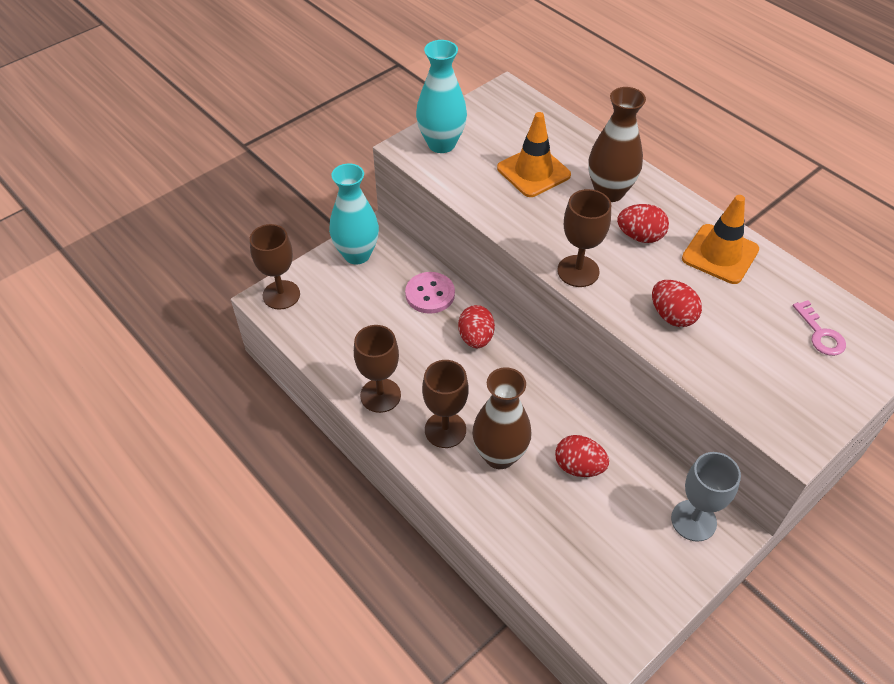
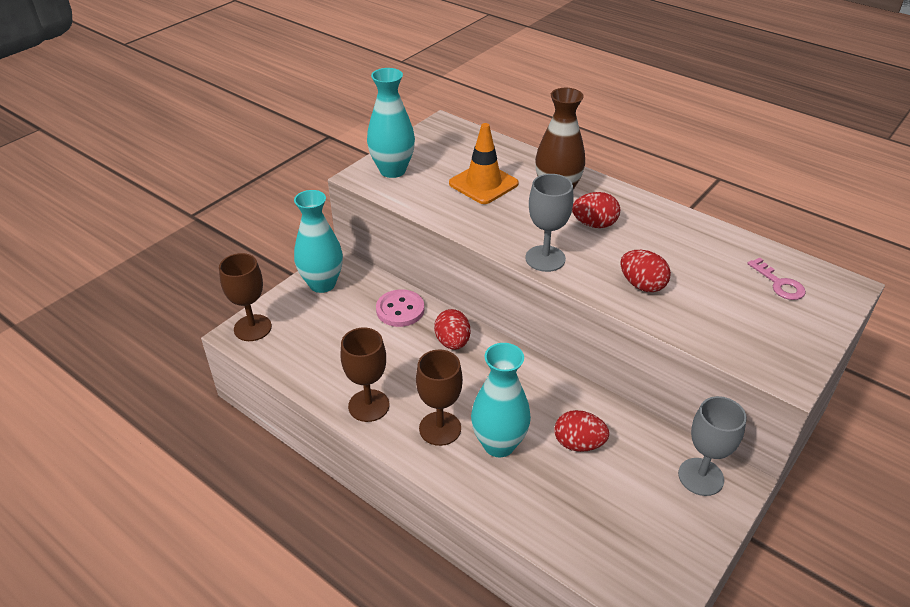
camera: 10 degrees left, 10 degrees down
brown vase [472,367,532,469] -> turquoise vase [471,343,531,457]
brown goblet [557,189,611,287] -> grey goblet [525,174,573,272]
orange traffic cone [682,195,759,284] -> none

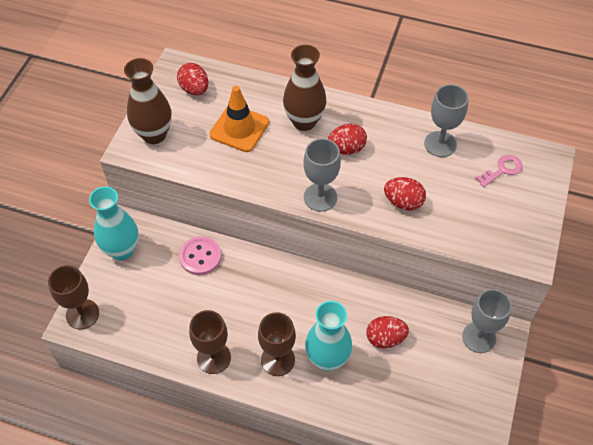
camera: 20 degrees left, 15 degrees up
turquoise vase [367,68,415,178] -> brown vase [124,58,172,144]
red egg [434,309,470,350] -> red egg moved to [177,63,208,95]
pink key [747,257,806,300] -> pink key turned 75 degrees counterclockwise [475,155,523,187]
none -> grey goblet [424,84,468,157]

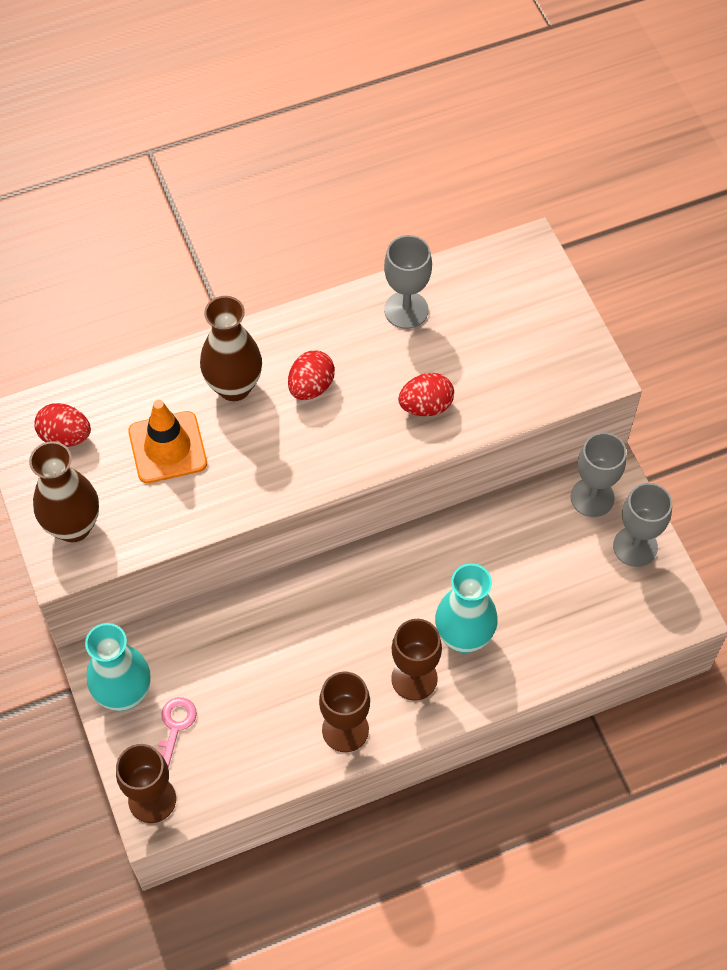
camera: 40 degrees left, 5 degrees up
pink button [179,236,222,275] -> none
grey goblet [303,138,341,212] -> grey goblet moved to [613,483,672,567]
red egg [366,316,409,348] -> none
pink key [475,155,523,187] -> pink key moved to [157,697,197,768]

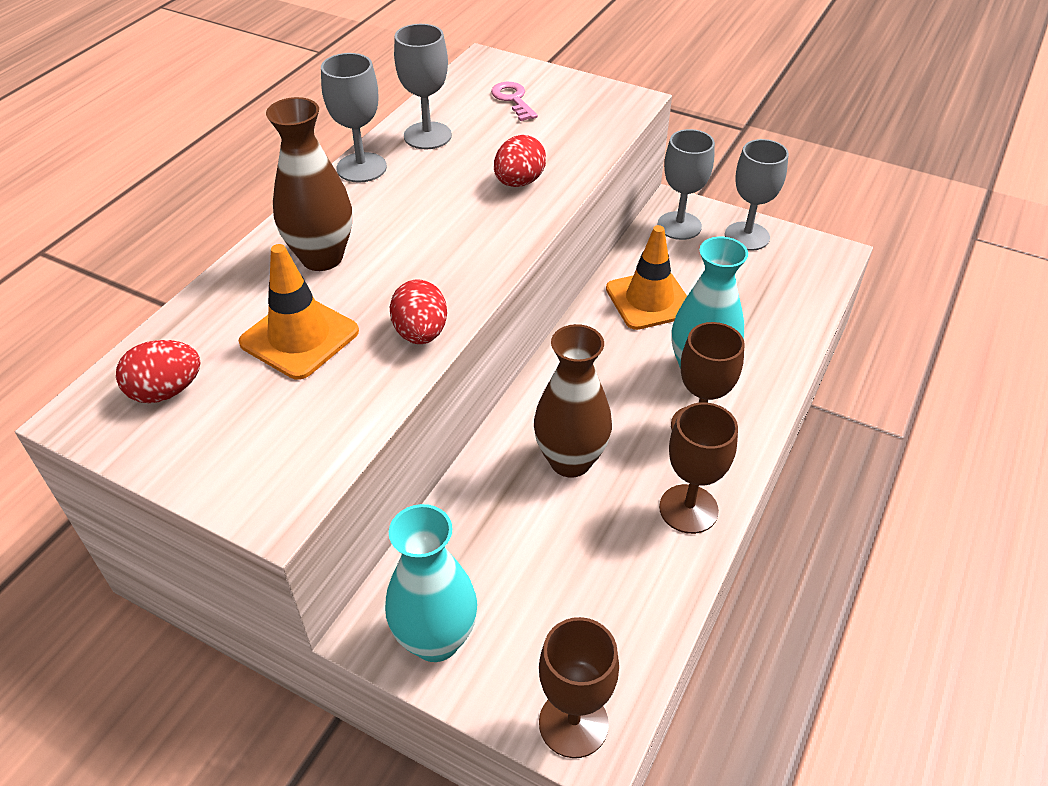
camera: 40 degrees left, 15 degrees down
brown vase [29,441,99,542] -> brown vase moved to [534,324,612,478]
pink key [157,697,197,768] -> pink key moved to [491,82,538,121]
red egg [288,350,335,400] -> red egg moved to [390,280,447,344]
none -> grey goblet [321,53,387,183]
none -> orange traffic cone [606,225,687,330]

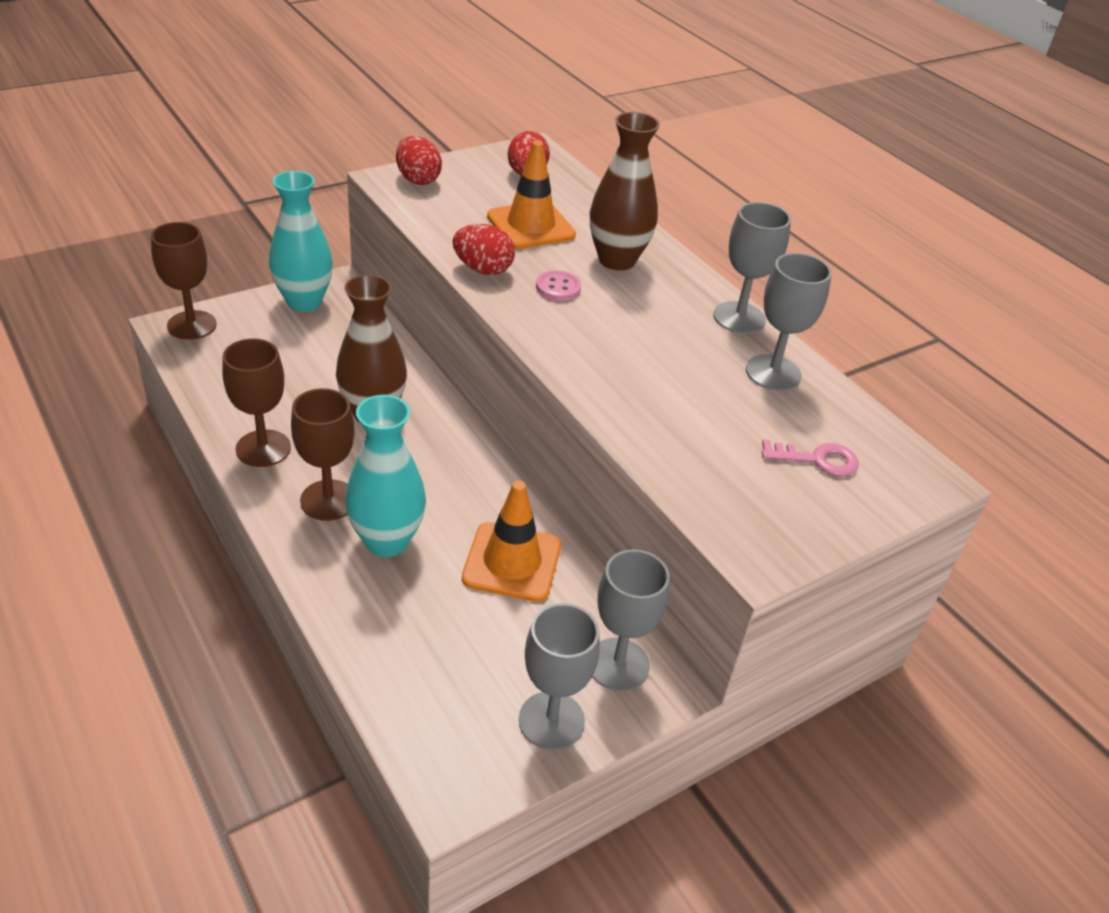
camera: 115 degrees right, 5 degrees down
red egg [494,135,546,187] -> red egg moved to [396,136,442,185]
none -> pink button [536,270,581,301]

